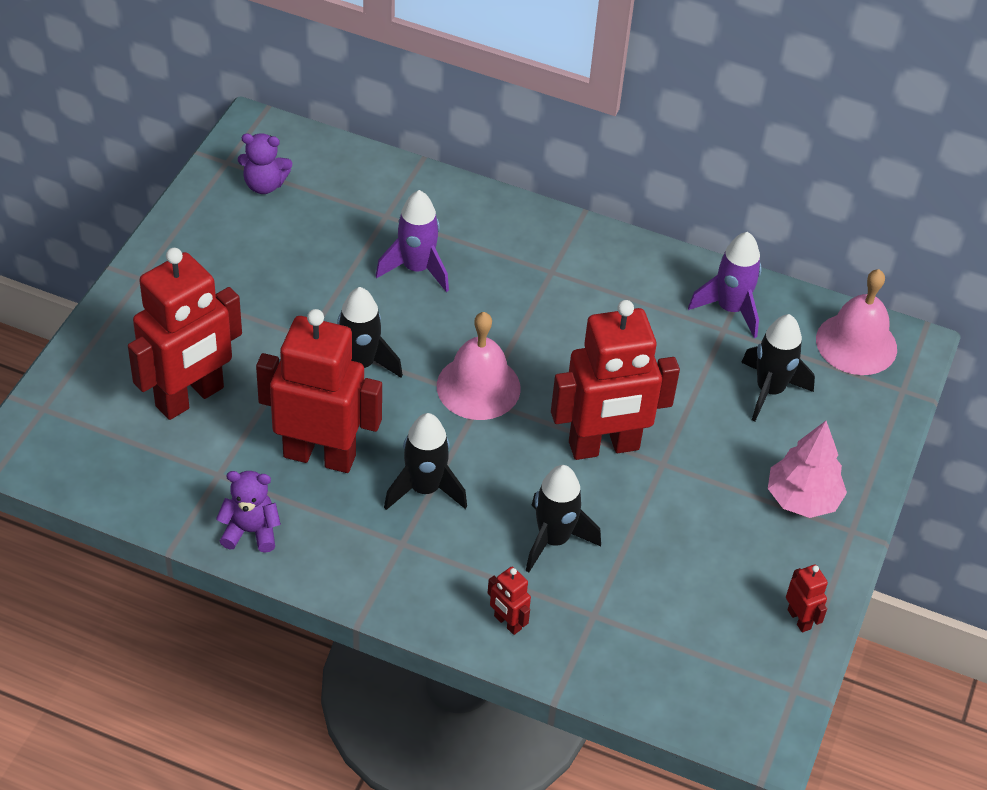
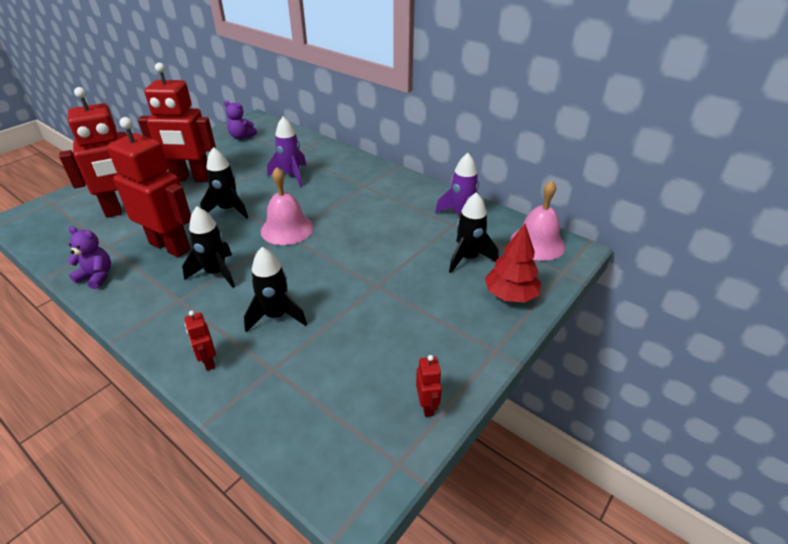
camera: 20 degrees right, 10 degrees down
red robot [551,300,680,460] -> red robot moved to [138,63,216,182]
pink tree [768,421,847,518] -> none
none -> red tree [485,224,541,303]

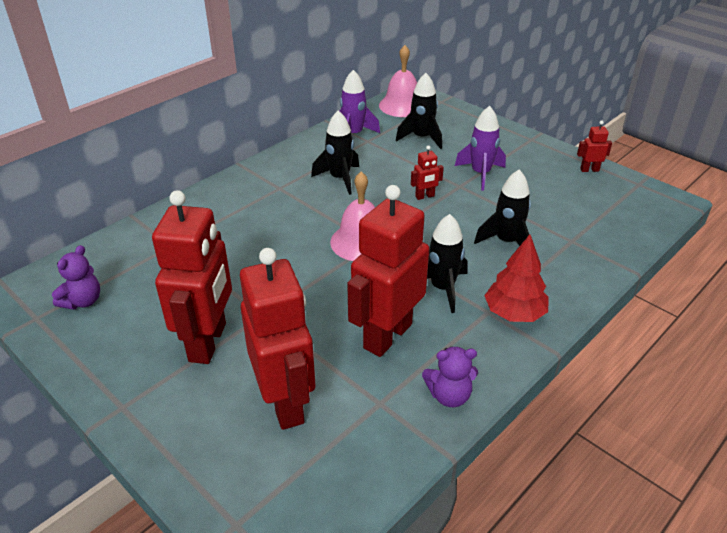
camera: 85 degrees left, 0 degrees up
purple teddy bear [67,226,111,289] -> purple teddy bear turned 120 degrees counterclockwise [422,346,478,407]
red robot [184,311,216,371] -> red robot moved to [411,146,444,200]
black rocket [200,147,248,219] -> black rocket moved to [311,110,359,195]
purple rocket [267,117,307,187] -> purple rocket moved to [455,106,506,191]
red tree [485,224,541,303] -> red tree moved to [484,234,548,322]

